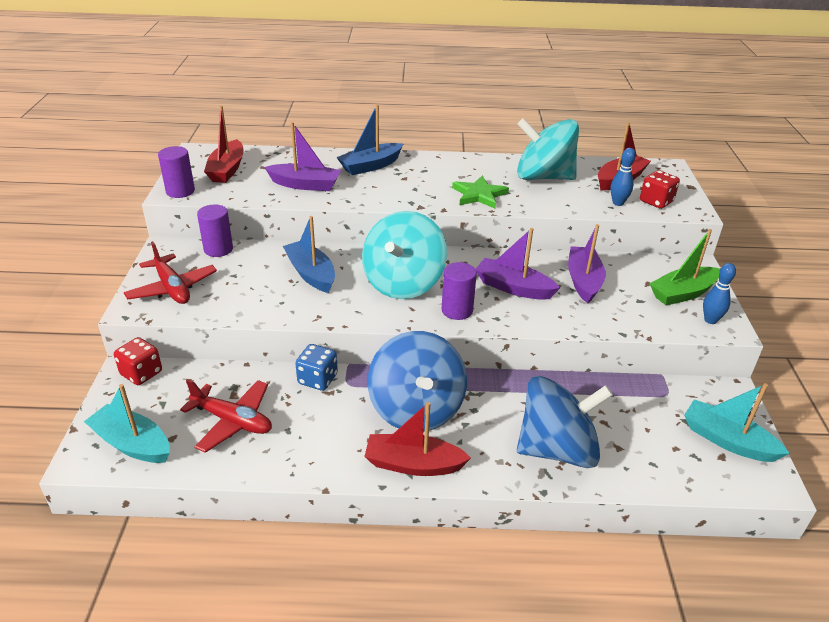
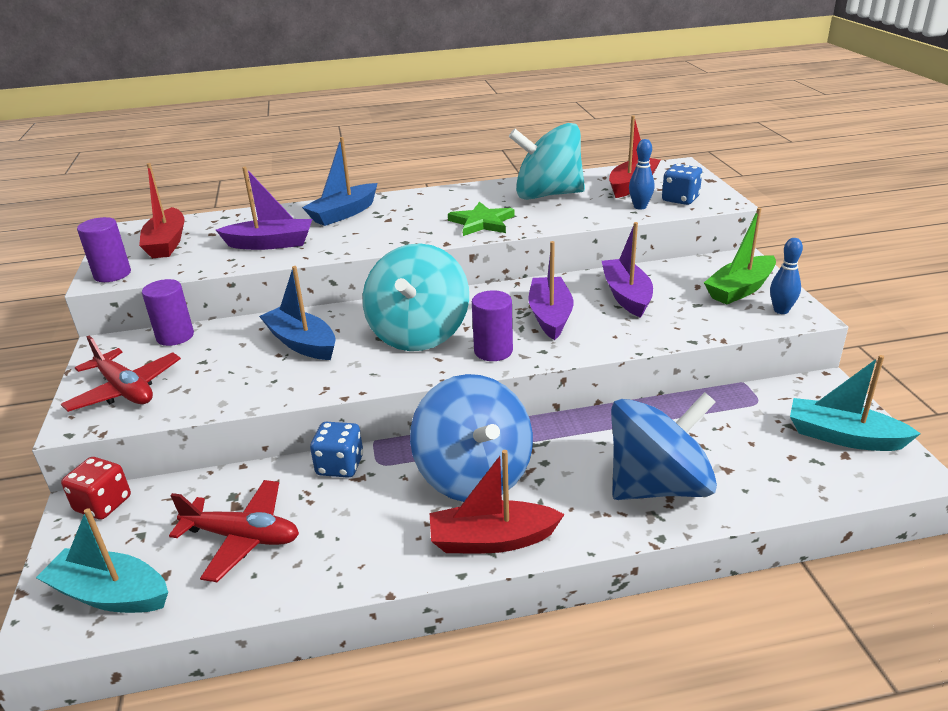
camera: 10 degrees left, 5 degrees down
purple boat [476,228,560,300] -> purple boat turned 75 degrees clockwise [529,241,574,340]
red dice [640,170,680,209] -> blue dice [662,164,702,205]

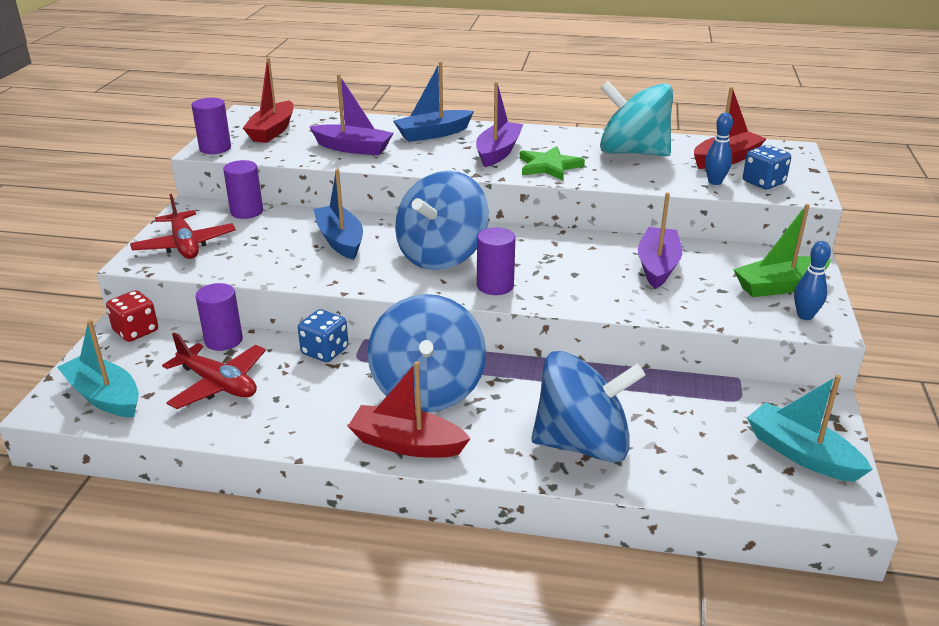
camera: 20 degrees right, 0 degrees up
turquoise spinning top [363,243,469,351] -> blue spinning top [395,171,489,270]
purple boat [529,241,574,340] -> purple boat moved to [476,82,523,167]
none -> purple cylinder [196,283,243,351]

